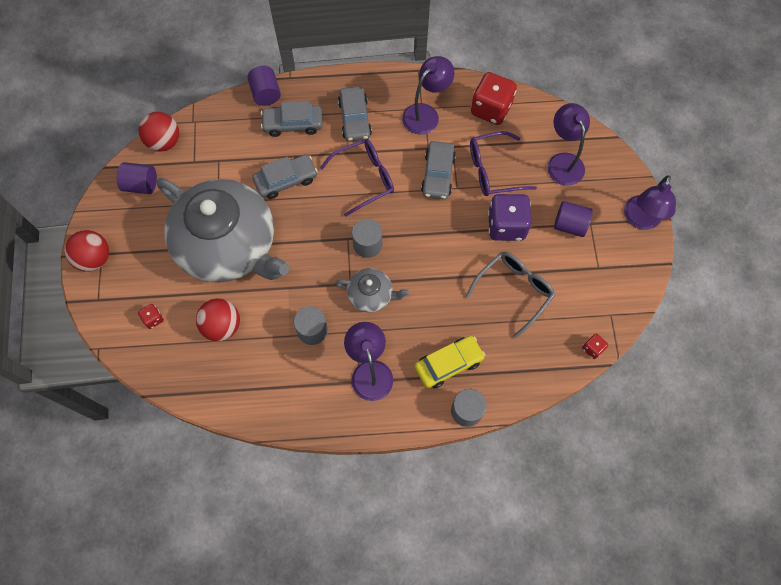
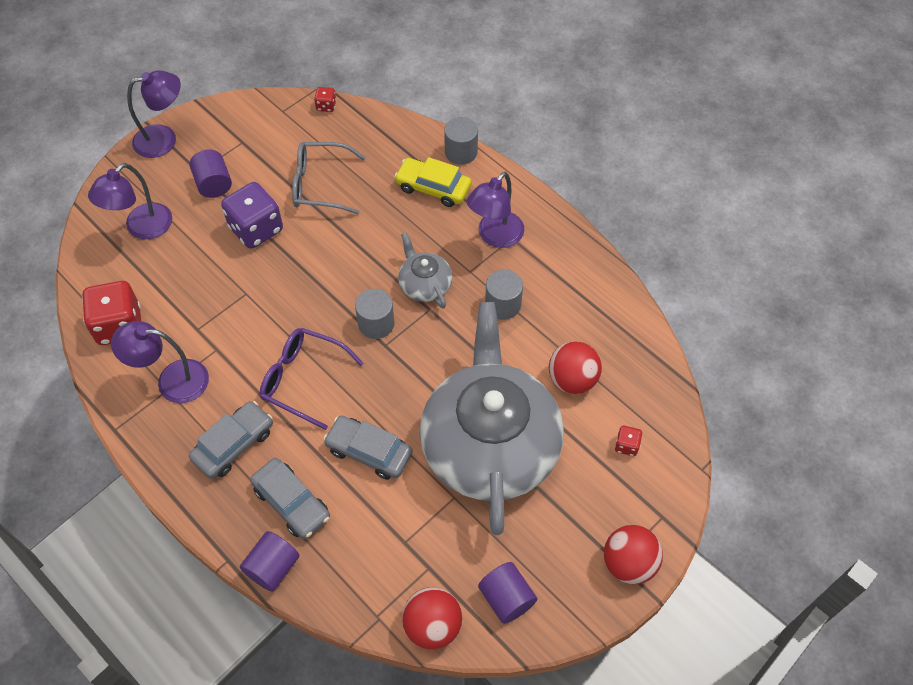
camera: 130 degrees left, 10 degrees down
grey car [421,141,456,199] -> none
purple glasses [470,131,537,196] -> none

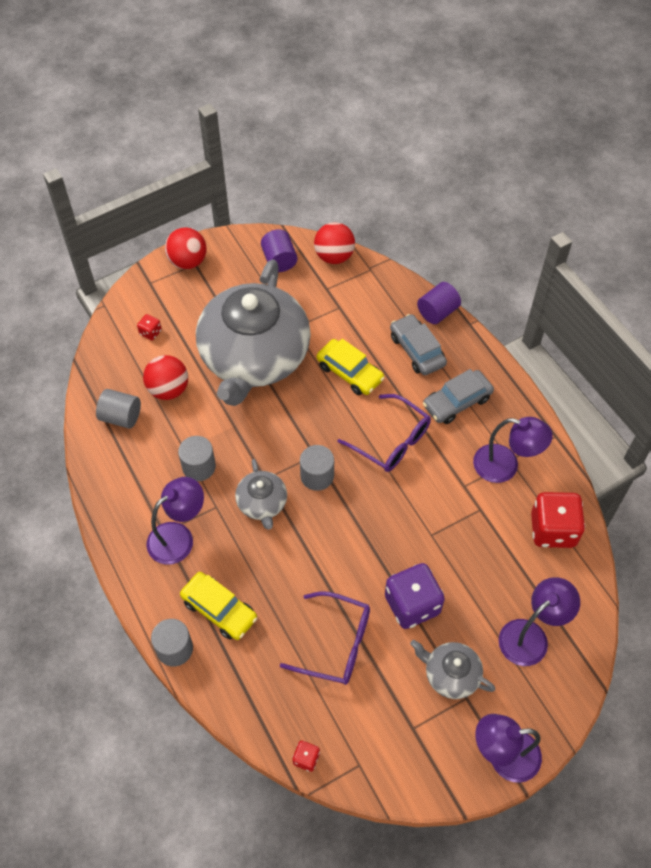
camera: 165 degrees left, 0 degrees up
purple cylinder [189,149,232,198] -> grey teapot [410,640,495,699]
grey glasses [292,142,366,214] -> purple glasses [280,591,370,685]
grey car [323,415,413,480] -> yellow car [317,339,385,395]
none -> grey cylinder [96,389,141,429]

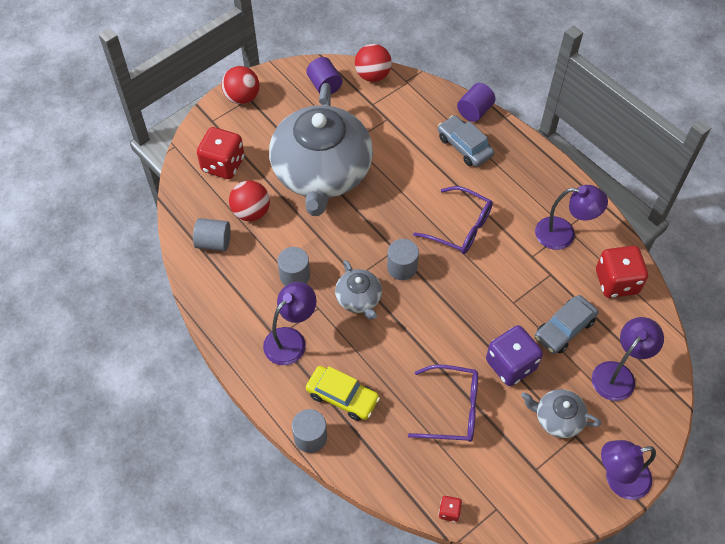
camera: 10 degrees left, 0 degrees up
red dice [137,314,162,340] -> red dice [197,127,244,179], size x2.21
yellow car [317,339,385,395] -> none
grey car [423,369,494,424] -> grey car moved to [535,295,599,354]

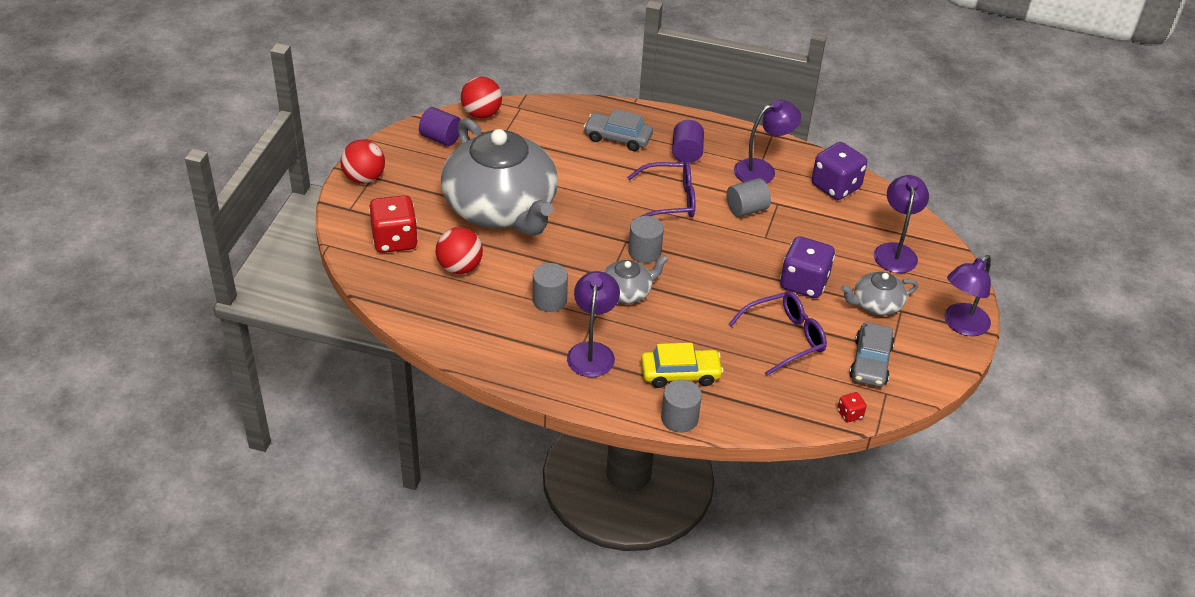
camera: 35 degrees left, 15 degrees down
grey cylinder [193,218,231,251] -> grey cylinder moved to [727,178,771,217]
grey teapot [335,260,382,320] -> grey teapot turned 60 degrees counterclockwise [603,255,668,304]
purple cylinder [457,83,495,122] -> purple cylinder moved to [672,120,704,163]
grey car [535,295,599,354] -> grey car moved to [849,322,895,387]
red dice [596,246,648,298] -> purple dice [812,142,867,200]

